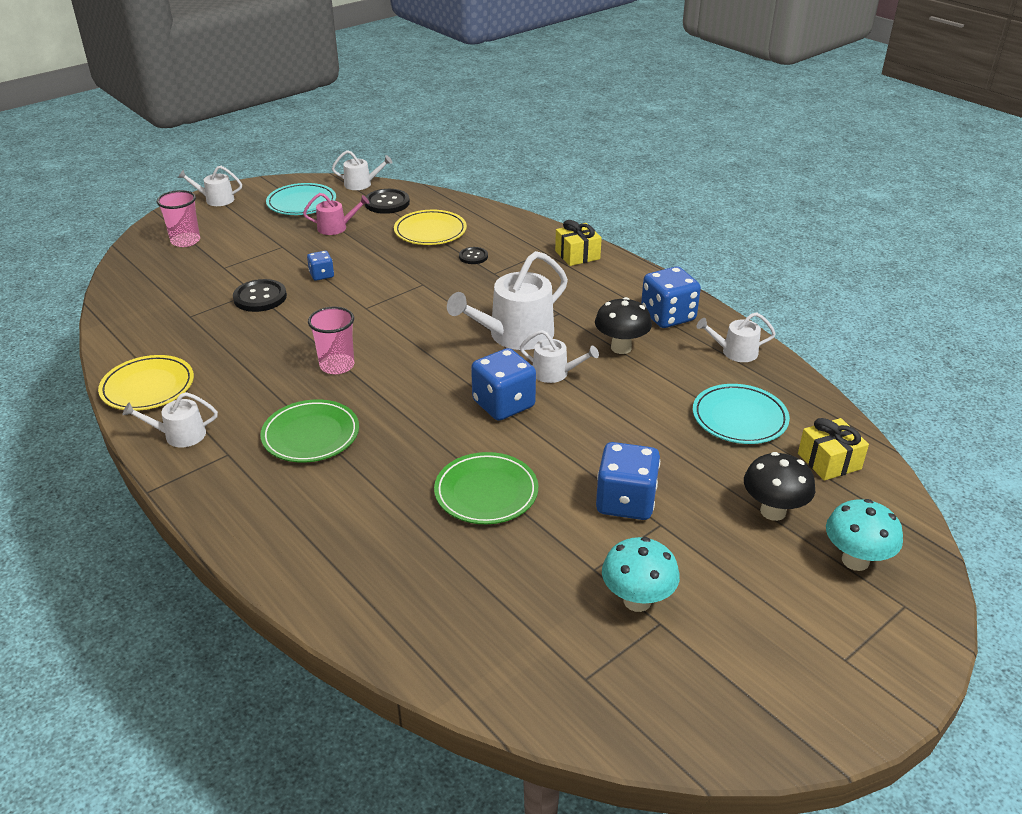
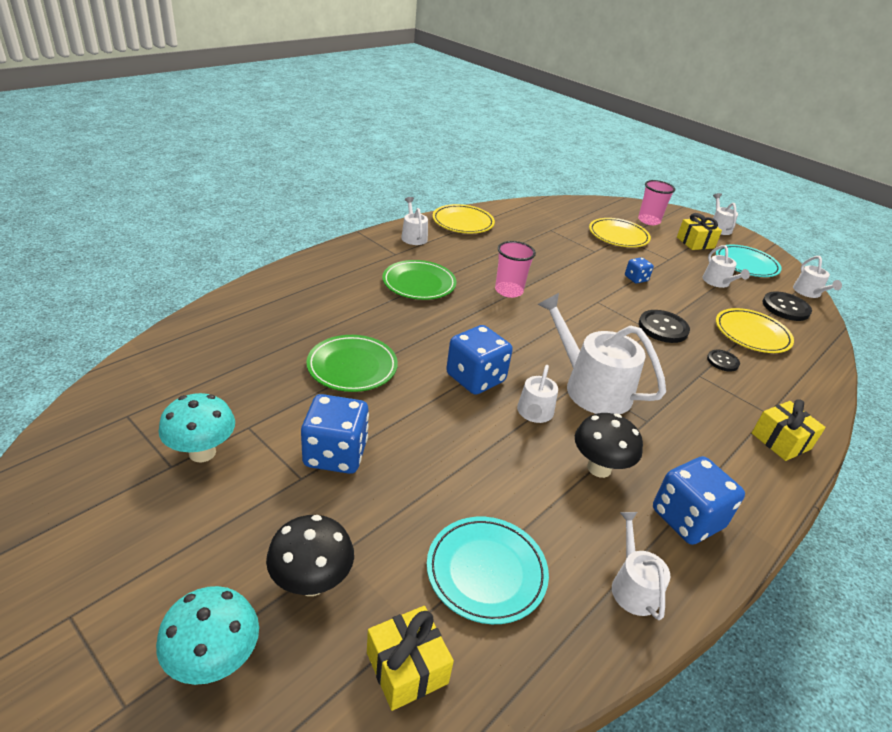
camera: 80 degrees right, 0 degrees up
black button [233,279,287,312] -> black button moved to [639,310,690,343]
pink watering can [303,193,369,235] -> white watering can [703,245,750,288]
none -> yellow plate [589,218,651,247]
none -> yellow gift [677,213,722,250]

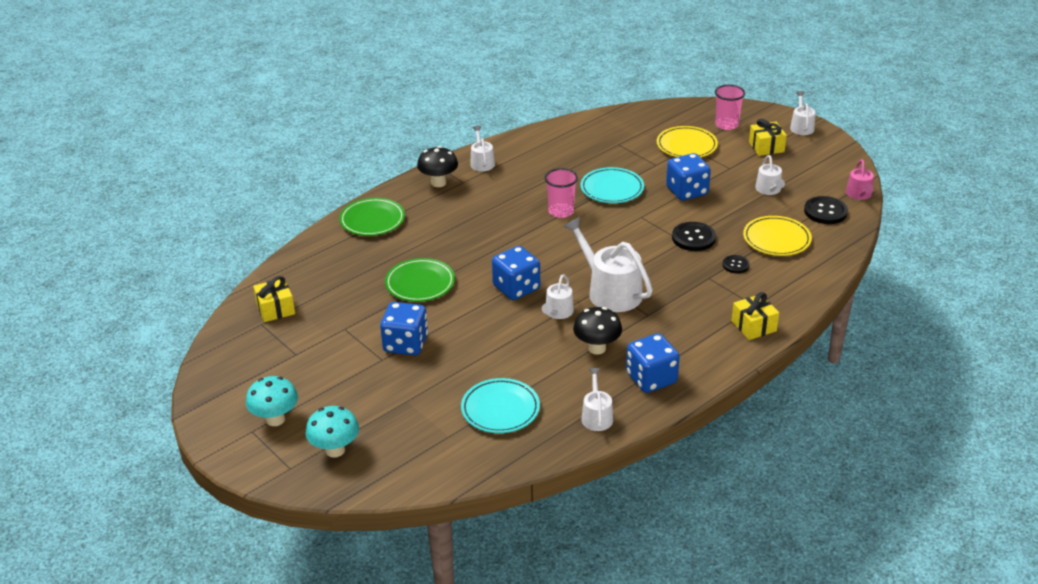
camera: 10 degrees right, 0 degrees up
turquoise mushroom [158,393,235,462] -> turquoise mushroom moved to [246,376,298,426]
black mushroom [266,515,354,596] -> black mushroom moved to [417,146,458,187]
yellow gift [367,606,454,711] -> yellow gift moved to [253,276,295,322]
green plate [382,260,457,300] -> green plate moved to [339,198,405,236]
yellow plate [432,204,495,233] -> none
blue dice [625,257,654,283] -> blue dice [666,153,711,201], size x1.89
turquoise plate [716,245,782,277] -> turquoise plate moved to [580,167,644,203]
white watering can [793,256,842,298] -> pink watering can [846,160,874,200]

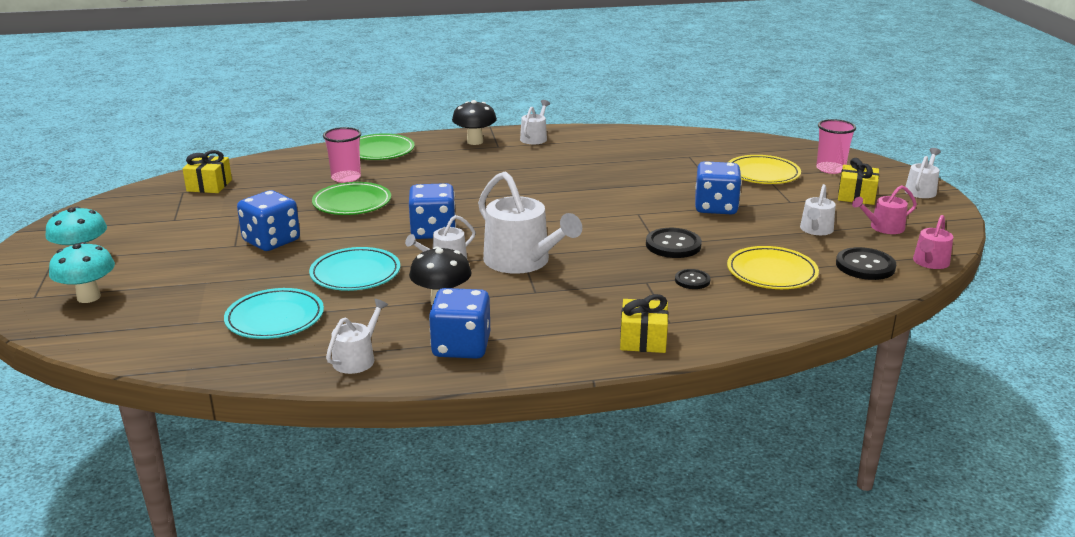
camera: 30 degrees right, 10 degrees down
pink cup [545,168,578,218] -> pink cup moved to [323,127,361,183]
white watering can [563,217,653,312] -> white watering can turned 150 degrees clockwise [478,172,582,274]
turquoise plate [580,167,644,203] -> turquoise plate moved to [309,247,400,291]
none -> pink watering can [852,185,917,234]

